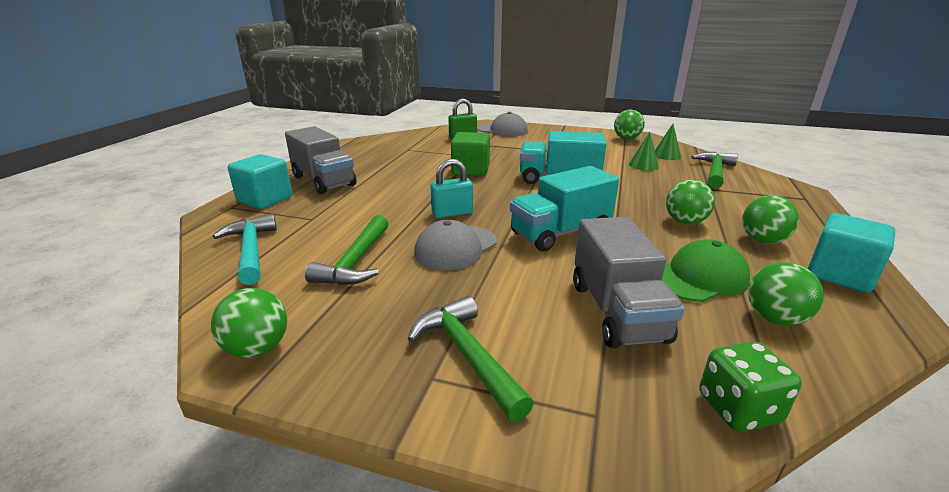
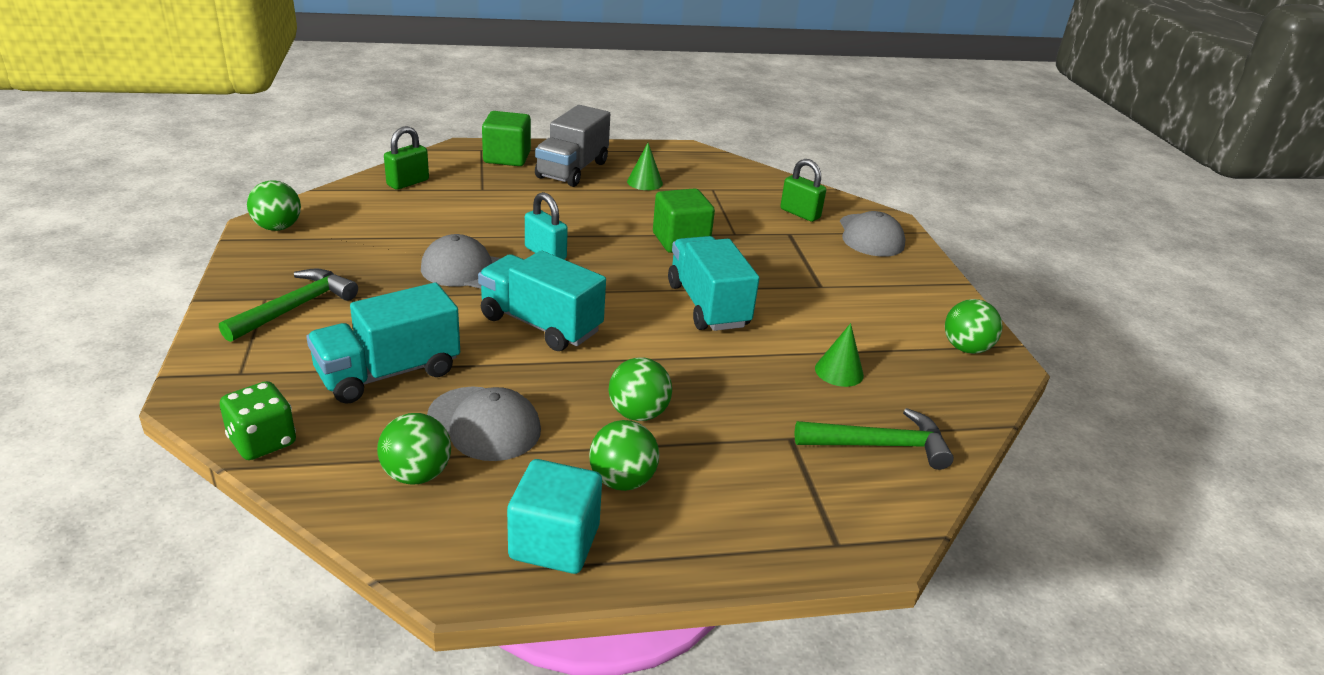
camera: 60 degrees right, 5 degrees up
turquoise hammer [212,214,277,285] -> green padlock [384,126,429,190]
turquoise cube [228,154,292,209] -> green cube [482,111,531,166]
green hammer [305,215,389,285] -> none
grey truck [573,217,685,349] -> turquoise truck [306,283,460,404]
green cone [655,124,681,160] -> green cone moved to [627,143,663,190]
green cap [662,239,750,302] -> grey cap [427,387,541,461]

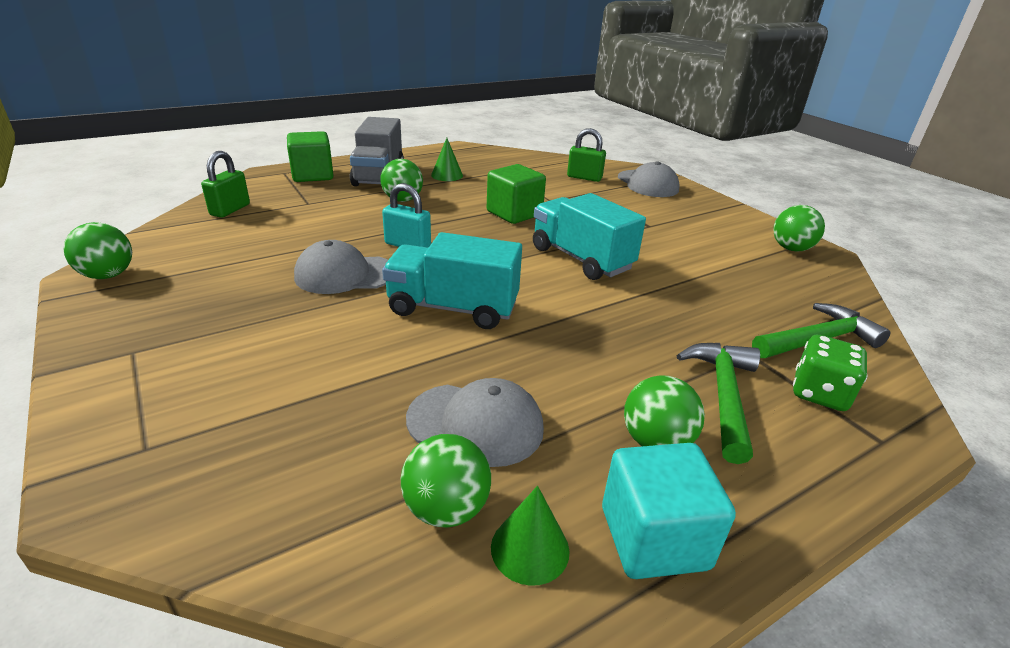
camera: 20 degrees left, 0 degrees up
green hammer [219,268,358,342] -> green hammer moved to [677,343,760,464]
green dice [220,381,296,460] -> green dice moved to [793,335,868,411]
turquoise truck [306,283,460,404] -> none
green ball [609,358,672,421] -> green ball moved to [380,159,423,202]
green cone [815,323,864,387] -> green cone moved to [491,486,570,586]

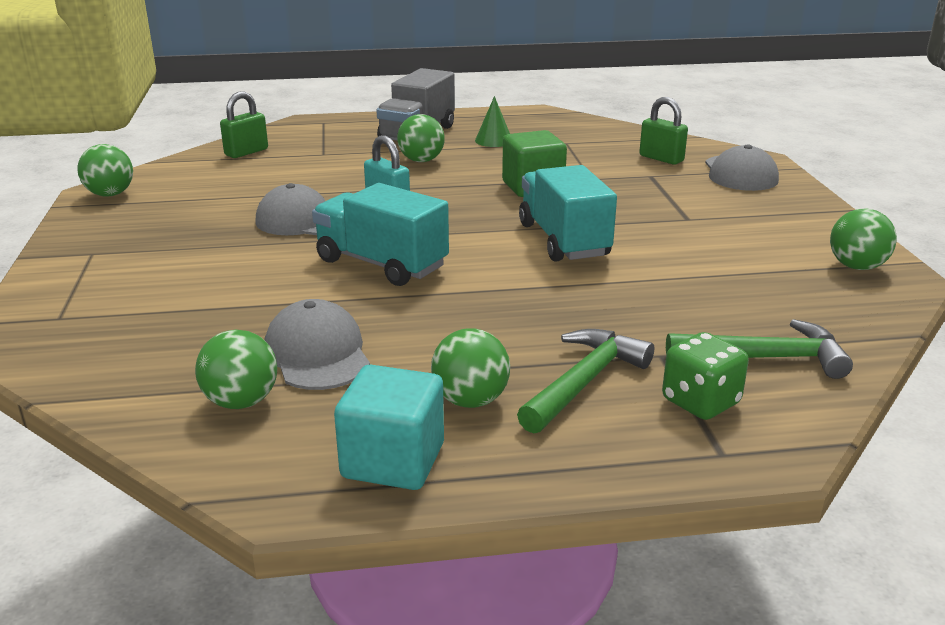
camera: 25 degrees right, 5 degrees down
green cube [287,131,334,182] -> none
grey cap [406,378,544,467] -> grey cap turned 150 degrees counterclockwise [264,299,370,390]
green cone [491,486,570,586] -> none

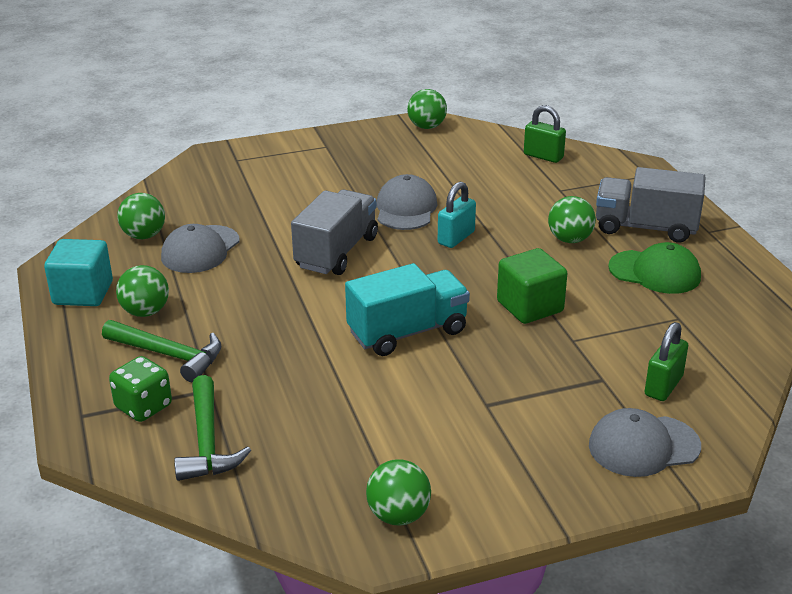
camera: 80 degrees right, 5 degrees up
grey cap [264,299,370,390] -> grey cap turned 150 degrees clockwise [161,224,240,273]
turquoise truck [312,183,449,286] -> grey truck [291,190,378,275]
green cone [475,96,510,147] -> green cap [608,242,701,294]

